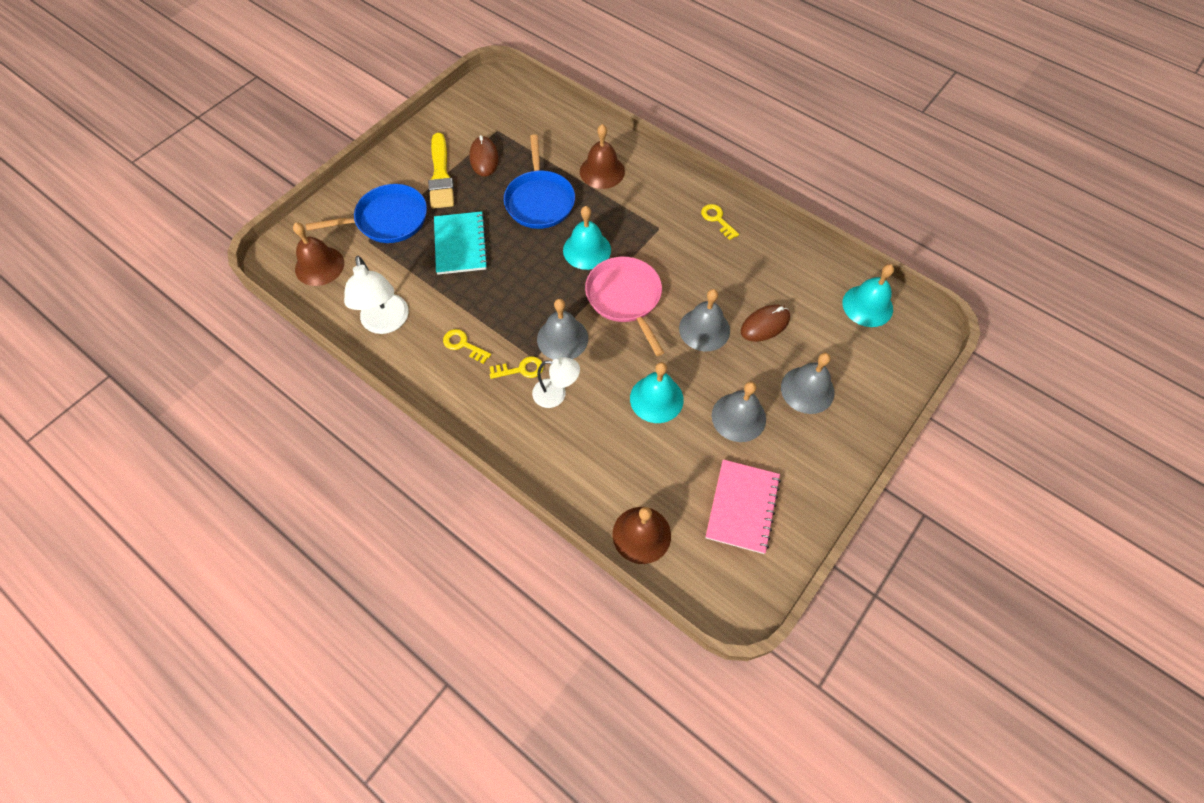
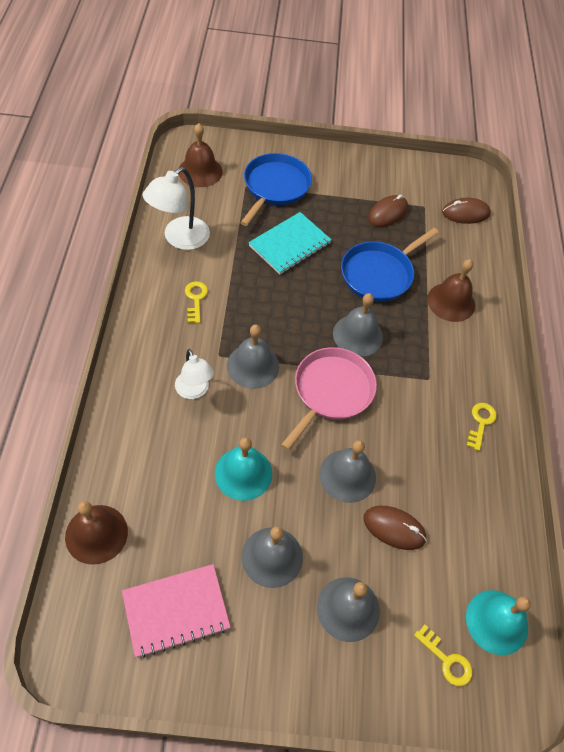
camera: 50 degrees right, 5 degrees down
blue pan [306,184,427,243] -> blue pan turned 105 degrees counterclockwise [240,153,312,226]
yellow brush [428,133,454,209] -> none
yellow key [490,356,544,379] -> yellow key moved to [414,624,472,686]
turquoise bell [563,206,611,270] -> grey bell [333,293,383,357]
none -> brown mouse [442,198,491,224]

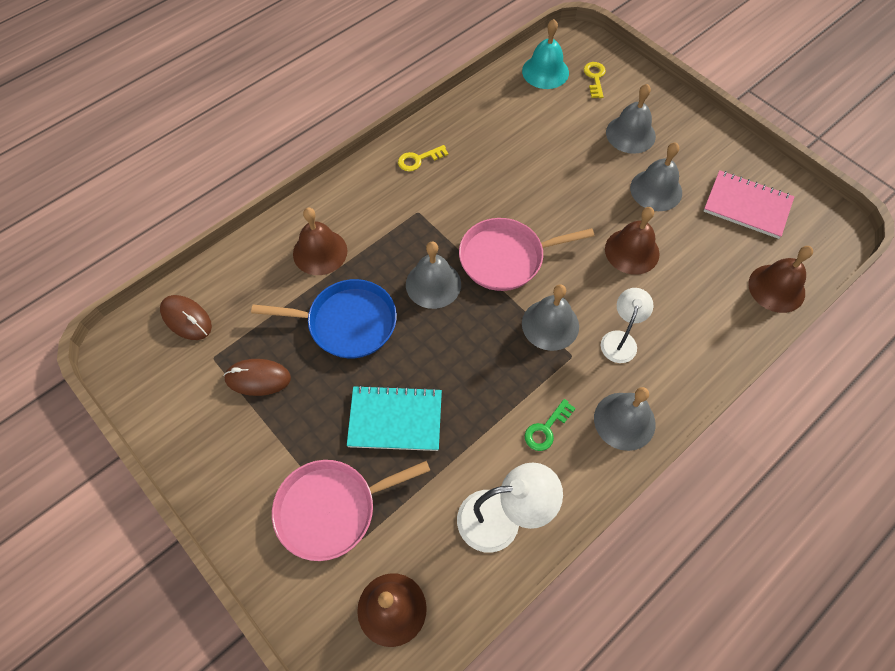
camera: 130 degrees left, 5 degrees up
yellow key [185,281,208,323] -> green key [525,399,576,451]
turquoise bell [215,437,273,501] -> brown bell [605,207,660,275]
blue pan [240,153,312,226] -> pink pan [272,460,430,561]
grey bell [319,440,376,503] -> grey bell moved to [594,387,656,451]
brown mouse [363,506,427,550] -> none

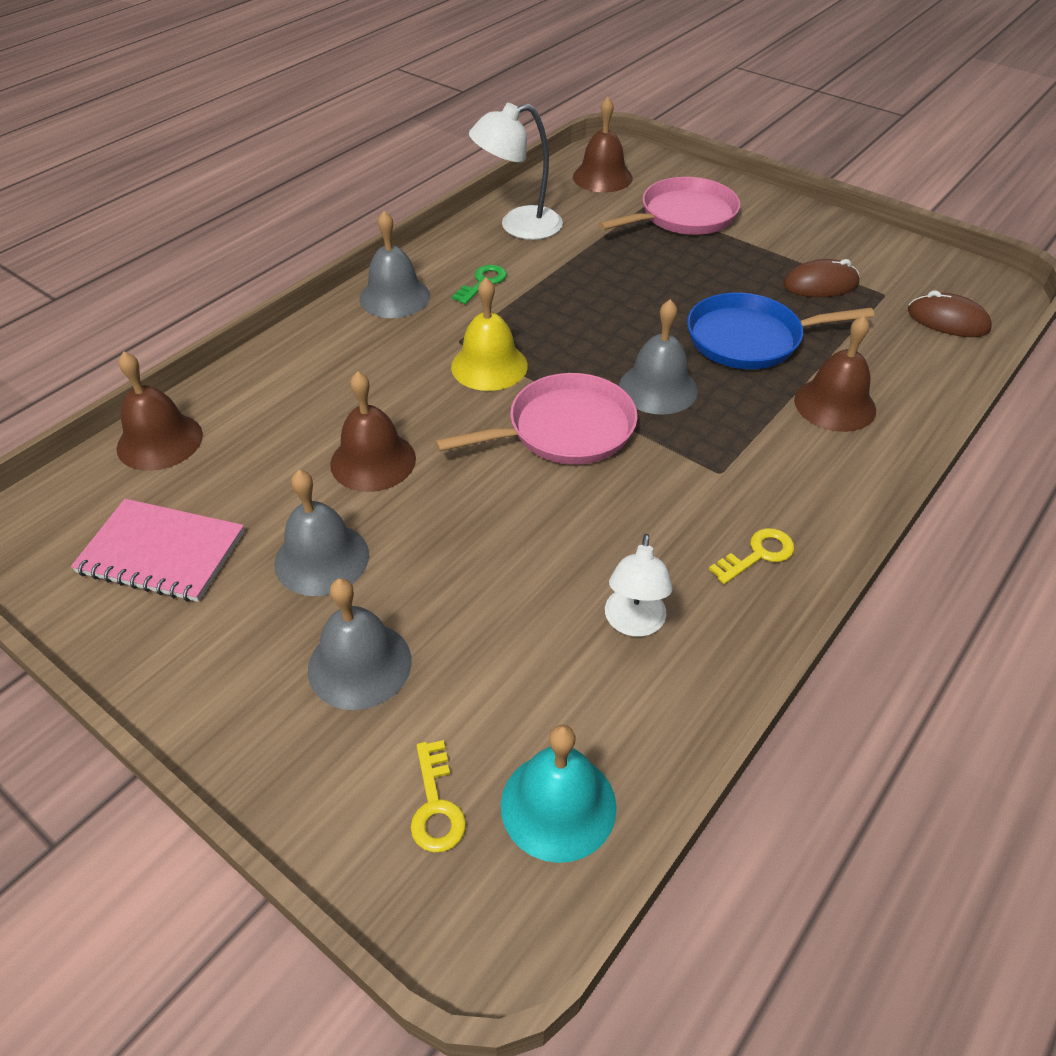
camera: 170 degrees right, 15 degrees down
turquoise notebook [347,385,442,451] -> none
grey bell [522,284,579,351] -> yellow bell [451,278,528,391]
white lamp [601,288,653,363] -> white lamp moved to [605,534,673,637]

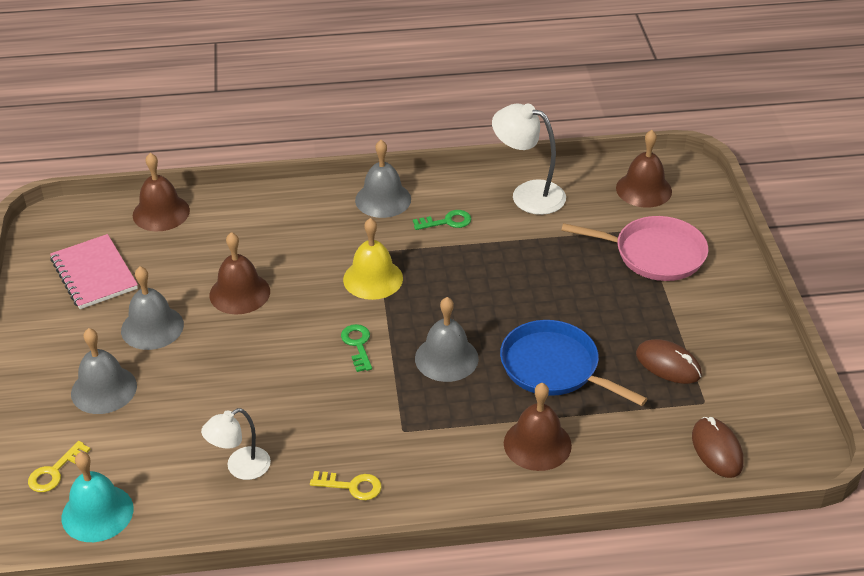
camera: 45 degrees right, 5 degrees down
pink pan [435,373,638,465] -> green key [341,324,372,372]

